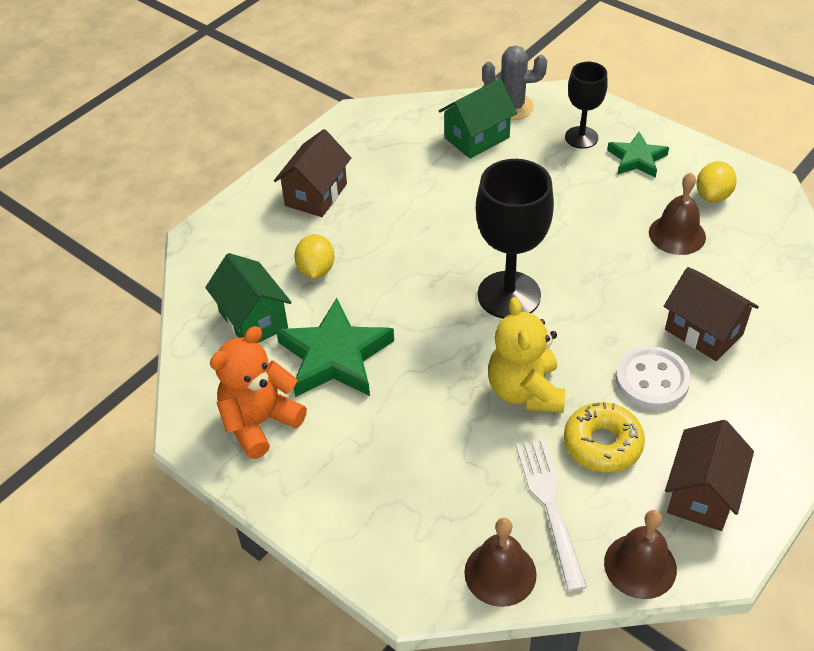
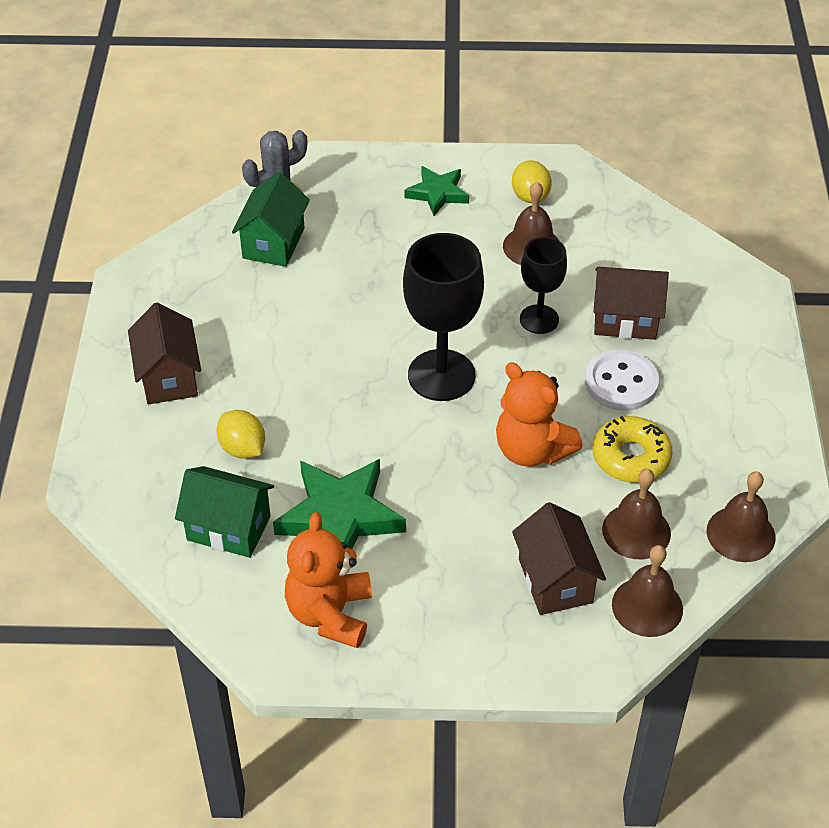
camera: 40 degrees left, 0 degrees up
yellow teddy bear [488,297,565,413] -> orange teddy bear [496,362,583,466]
white fork [516,439,587,592] -> brown bell [602,469,671,559]
black goblet [565,62,608,149] -> black goblet moved to [520,237,567,334]
brown house [665,420,754,531] -> brown house moved to [512,502,606,615]

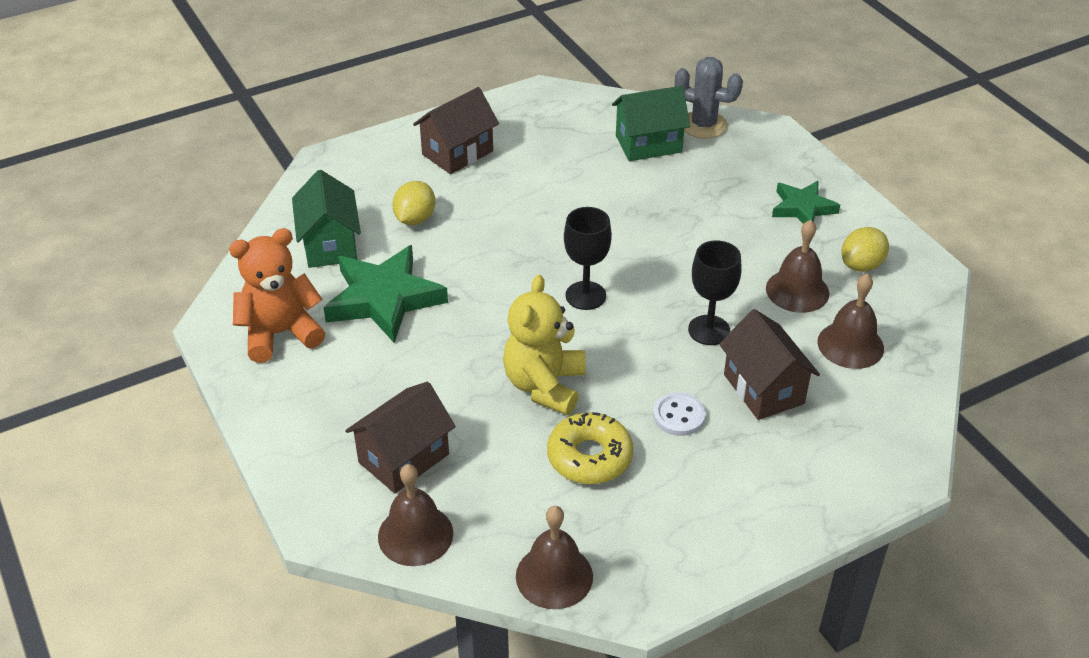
camera: 60 degrees right, 5 degrees down
black goblet [403,233,484,401] -> black goblet [564,207,612,310], size x0.60
orange teddy bear [496,362,583,466] -> yellow teddy bear [503,275,586,415]
white button [585,350,659,411] -> white button [653,392,706,436], size x0.65
brown bell [602,469,671,559] -> brown bell moved to [818,274,884,369]

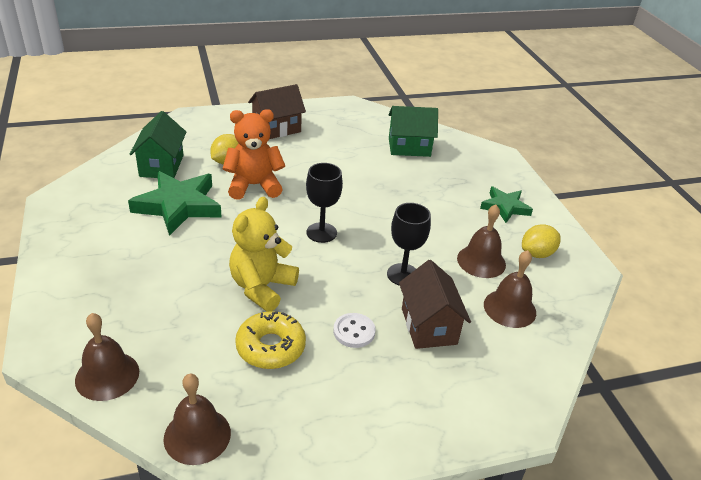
camera: 10 degrees right, 5 degrees down
orange teddy bear [229,228,325,363] -> orange teddy bear moved to [223,109,285,200]
brown house [345,382,456,493] -> none
grey cactus [675,57,743,139] -> none

